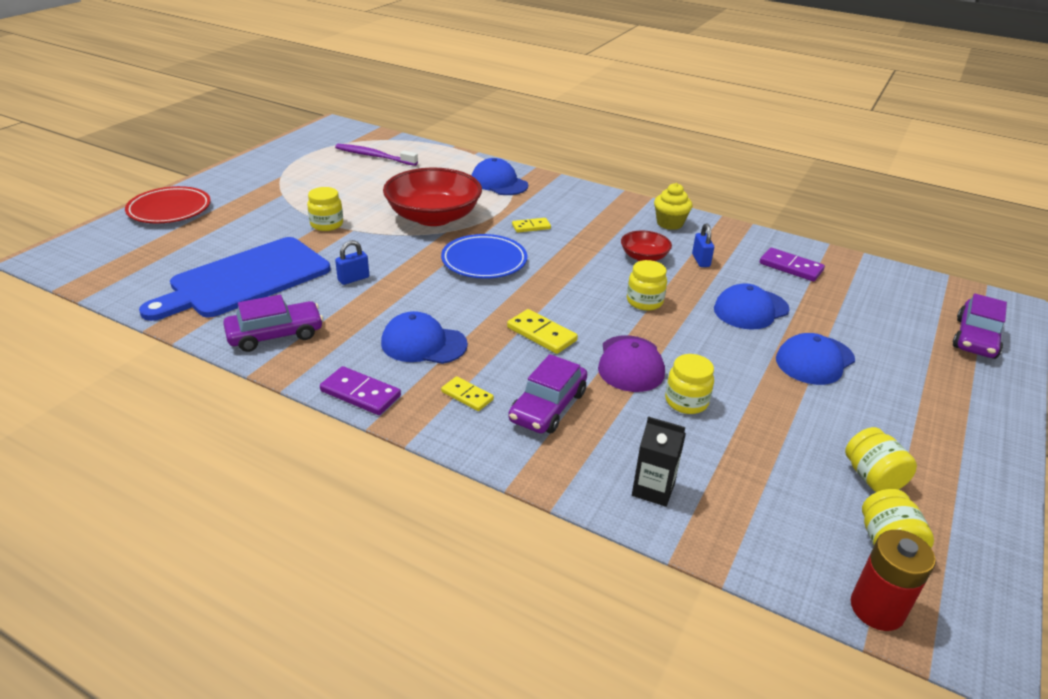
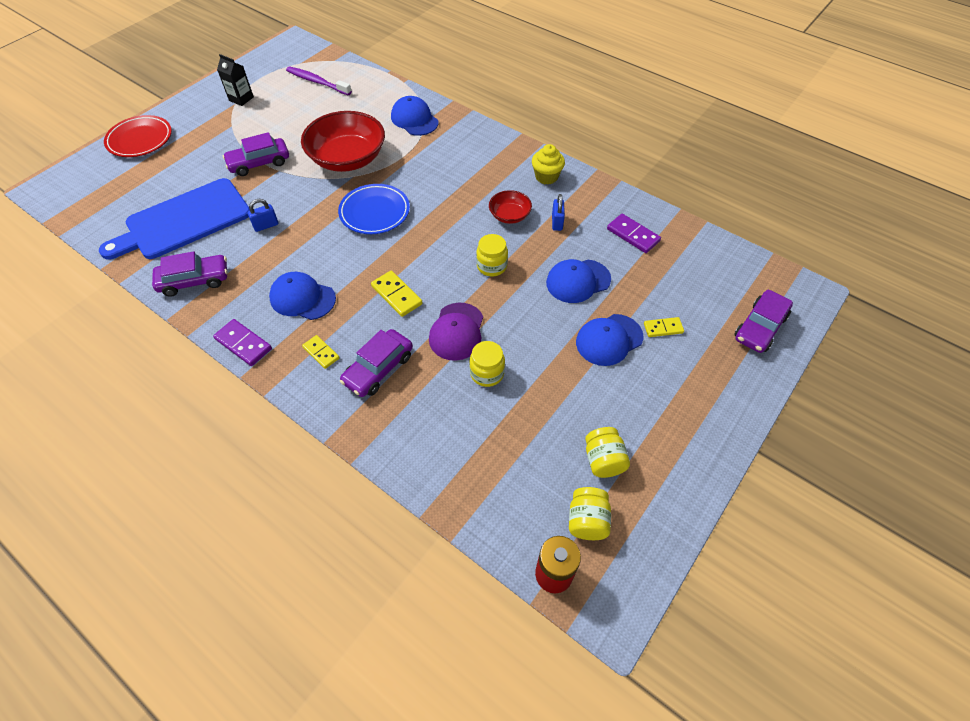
camera: 10 degrees right, 20 degrees up
yellow jar [307,187,343,231] -> purple car [223,132,289,176]
yellow domino [512,218,551,233] -> yellow domino moved to [644,317,684,337]
black carton [632,416,686,507] -> black carton moved to [217,54,254,106]

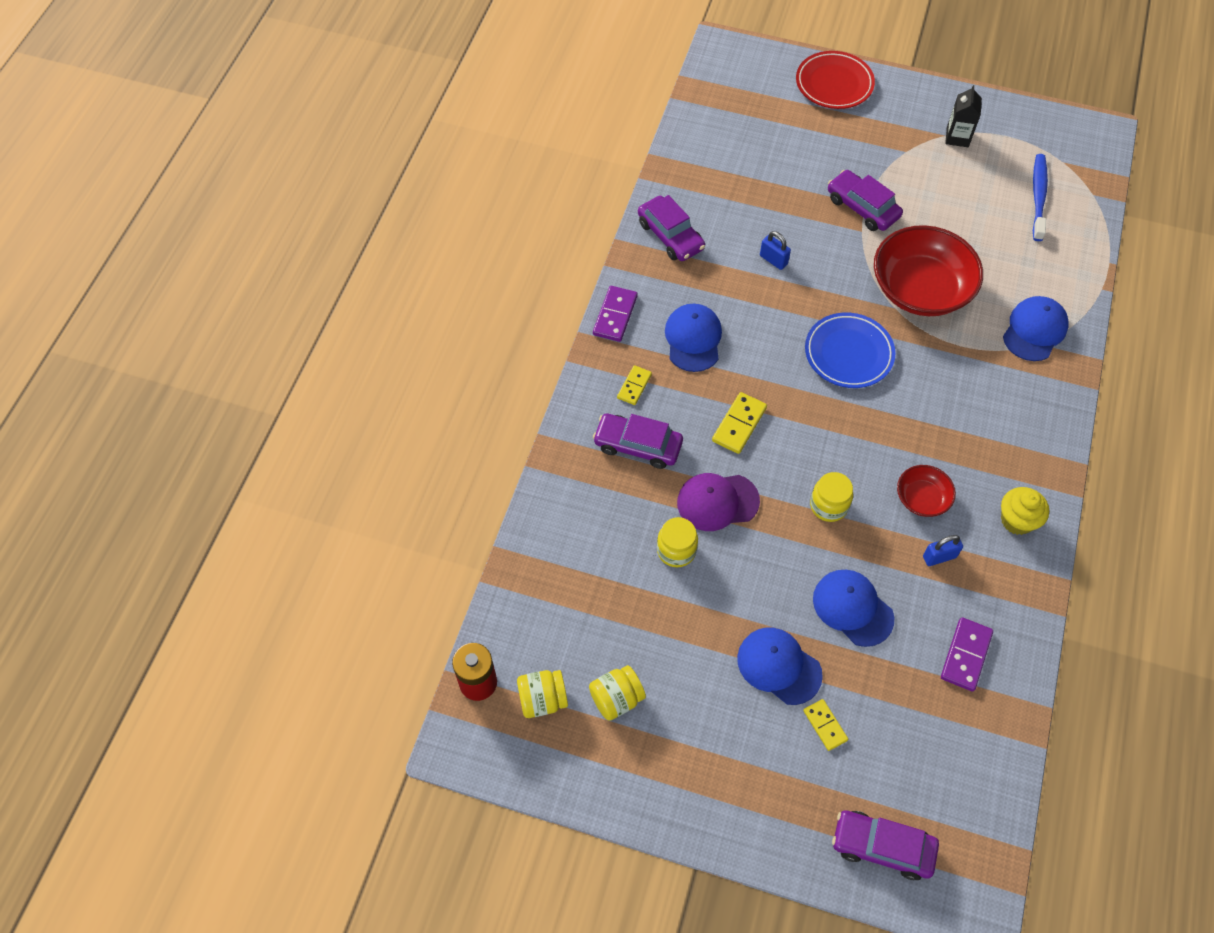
camera: 70 degrees right, 5 degrees up
blue cutting board [99,178,250,259] -> none
purple toothbrush [286,67,352,95] -> blue toothbrush [1033,154,1048,241]

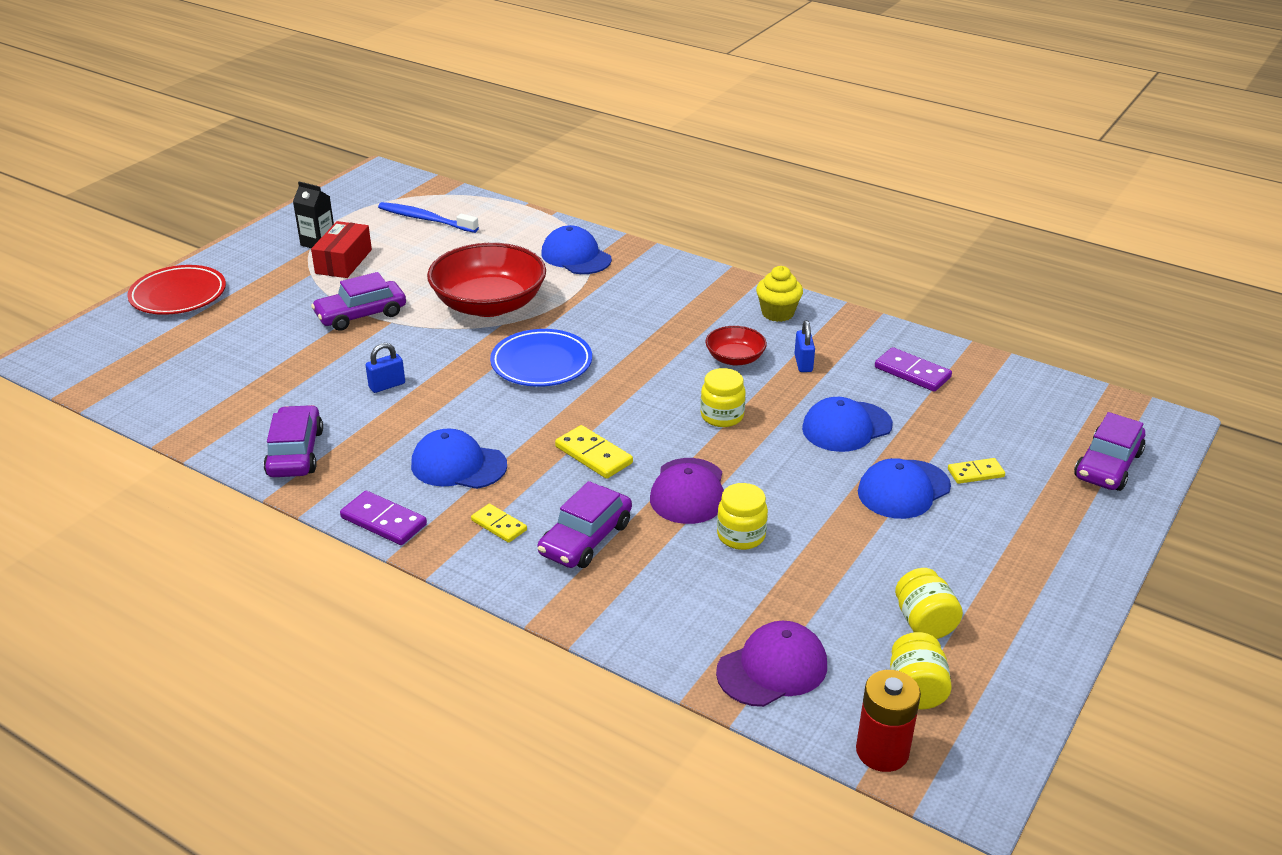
camera: 75 degrees left, 25 degrees down
purple car [638,195,705,261] -> purple car turned 75 degrees counterclockwise [264,405,323,477]
none -> red box [311,221,372,278]
none -> purple cap [716,621,827,707]

